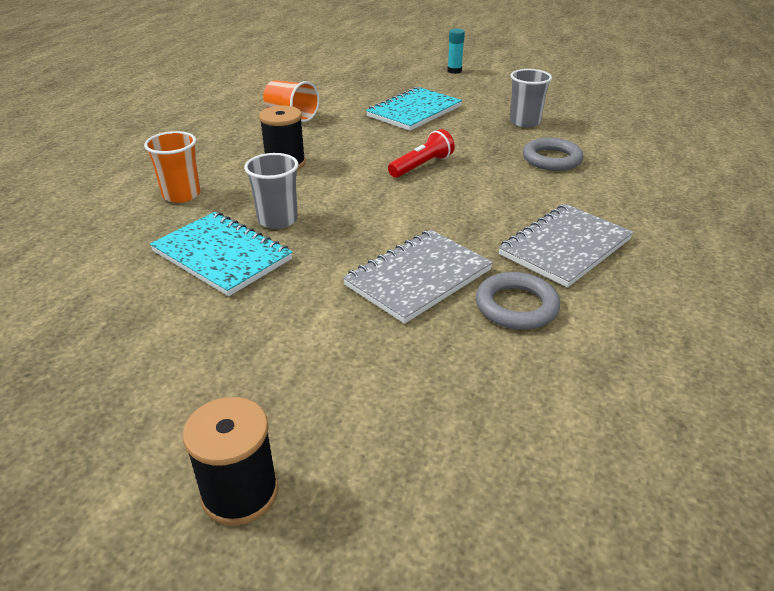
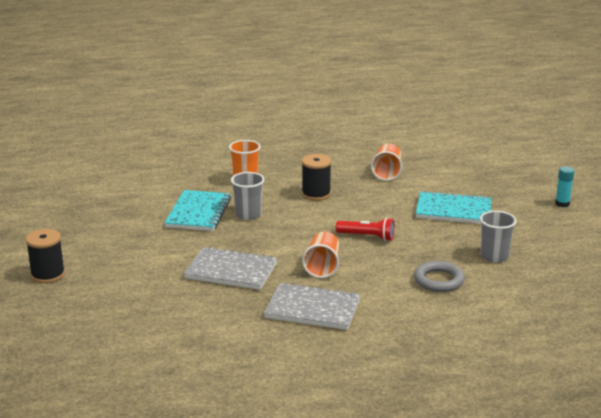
camera: 60 degrees right, 10 degrees down
grey ring [476,272,560,330] -> none
none -> orange cup [302,232,339,278]

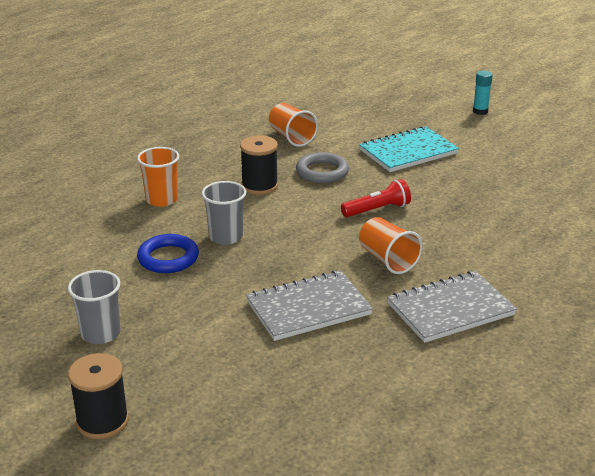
camera: 40 degrees left, 5 degrees up
turquoise notebook [164,190,231,231] -> blue ring [137,234,199,273]
grey ring [414,261,465,292] -> grey ring moved to [296,152,349,183]
grey cup [480,211,517,263] -> grey cup moved to [68,270,120,344]

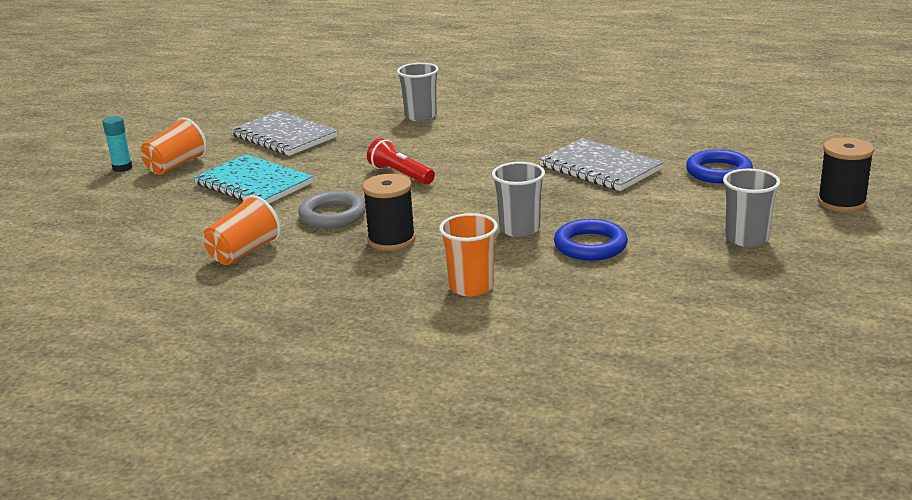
camera: 110 degrees left, 5 degrees down
orange cup [359,217,423,274] -> orange cup moved to [141,117,207,175]
grey notebook [387,271,517,343] -> grey notebook moved to [231,111,338,156]
none -> grey cup [397,63,439,121]
none -> blue ring [686,149,753,183]

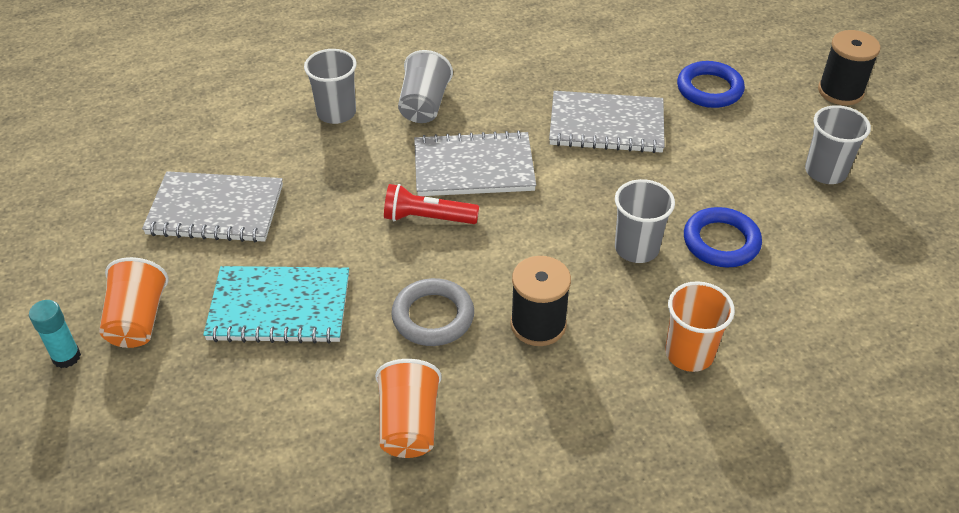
camera: 40 degrees left, 20 degrees up
none -> grey cup [398,50,453,123]
none -> grey notebook [414,130,536,196]

